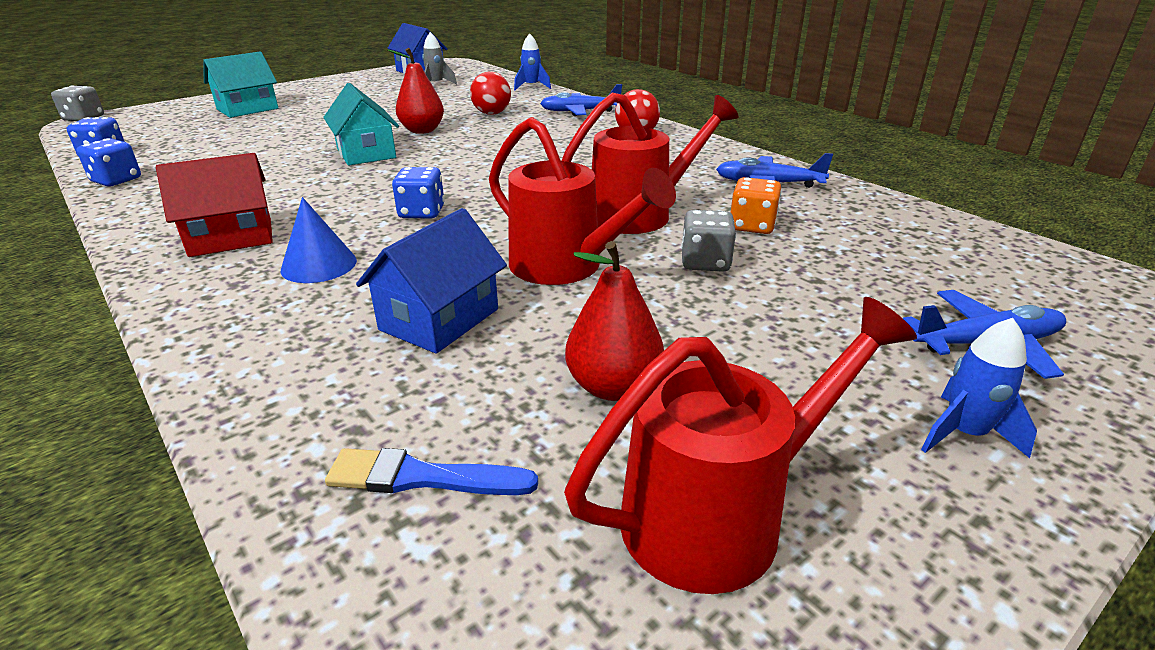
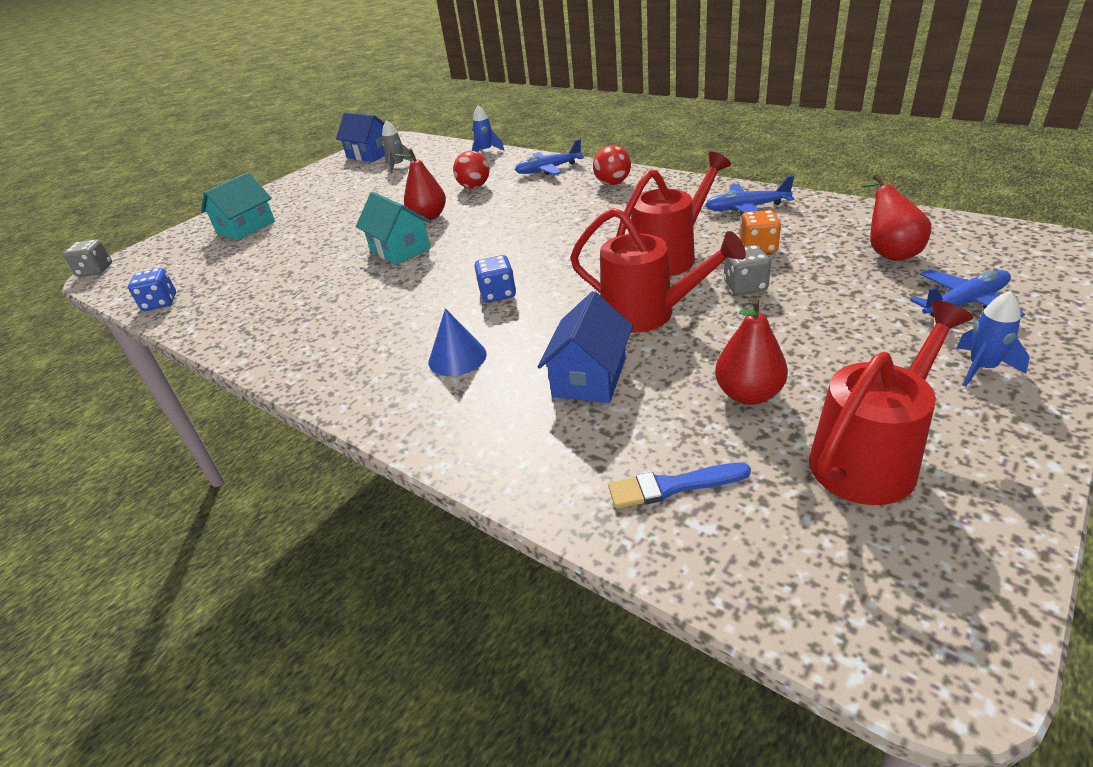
camera: 10 degrees left, 5 degrees up
blue dice [77,138,141,187] -> none
red house [156,153,273,257] -> none
none -> red pear [861,174,932,261]

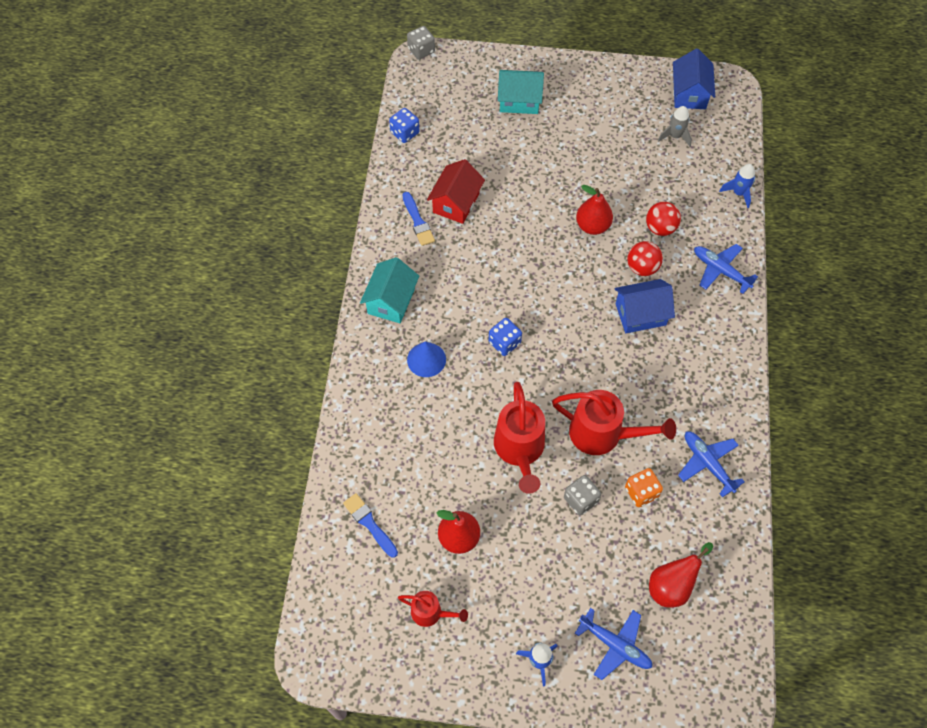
camera: 55 degrees right, 25 degrees up
turquoise house [356,192,431,265] -> turquoise house moved to [360,257,419,323]
blue house [537,291,633,403] -> blue house moved to [615,279,675,333]
red ball [593,145,631,185] -> red ball moved to [627,241,663,276]
red watering can [809,301,973,505] -> red watering can [398,591,468,627], size x0.55
none -> blue brush [402,192,435,246]
none -> red house [427,159,485,224]

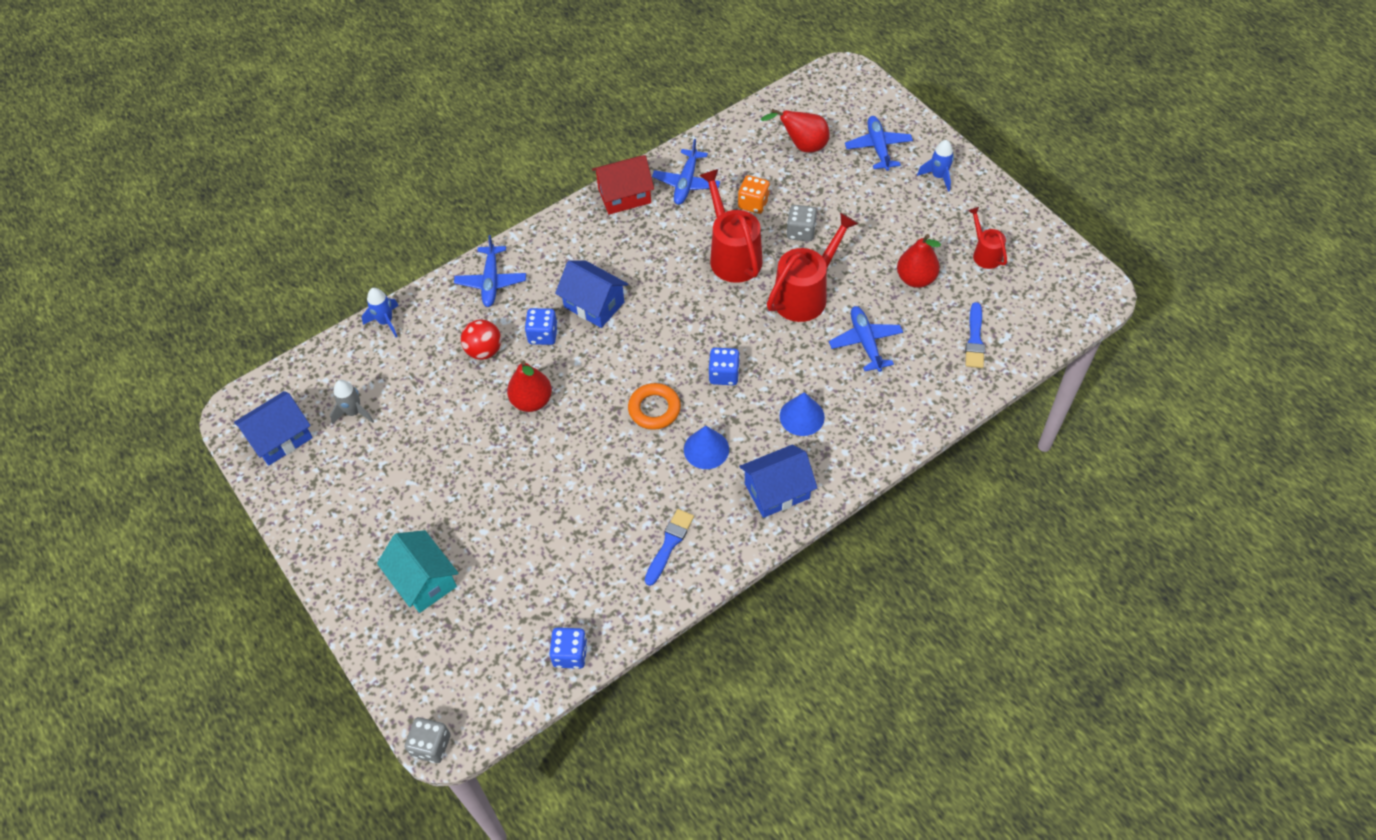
camera: 130 degrees left, 5 degrees down
turquoise house [360,257,419,323] -> blue house [739,445,817,518]
red house [427,159,485,224] -> red house moved to [592,155,654,215]
red ball [627,241,663,276] -> blue dice [525,308,558,345]
none -> orange ring [628,383,681,430]
none -> blue cone [684,426,729,469]
none -> blue plane [829,306,903,372]

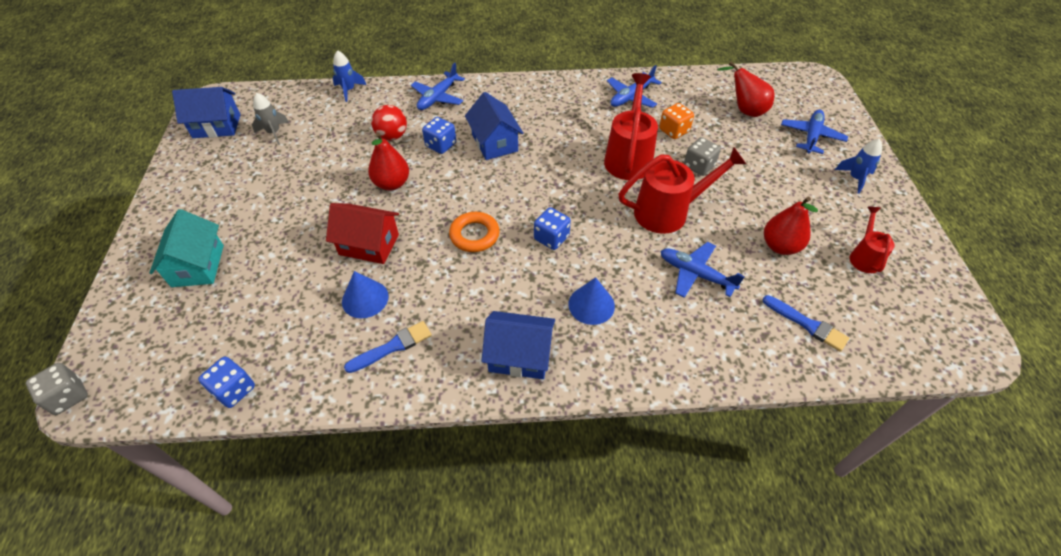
camera: 30 degrees right, 5 degrees down
red house [592,155,654,215] -> red house moved to [326,203,399,264]
blue cone [684,426,729,469] -> blue cone moved to [342,271,388,318]
blue plane [829,306,903,372] -> blue plane turned 75 degrees counterclockwise [661,242,745,298]
blue brush [965,302,985,368] -> blue brush turned 90 degrees counterclockwise [763,295,849,352]

